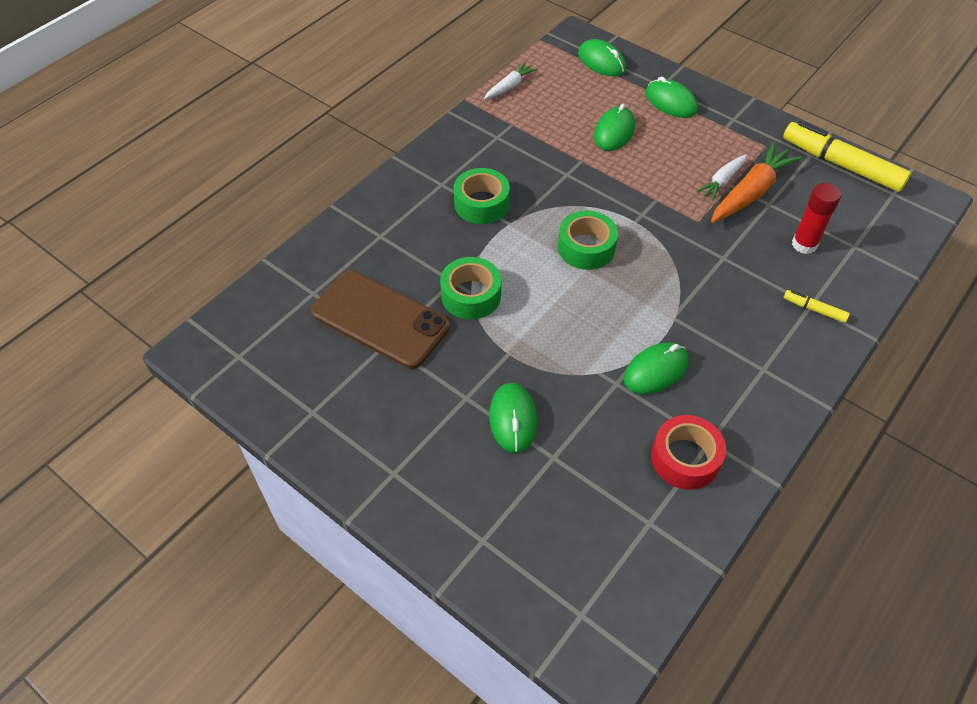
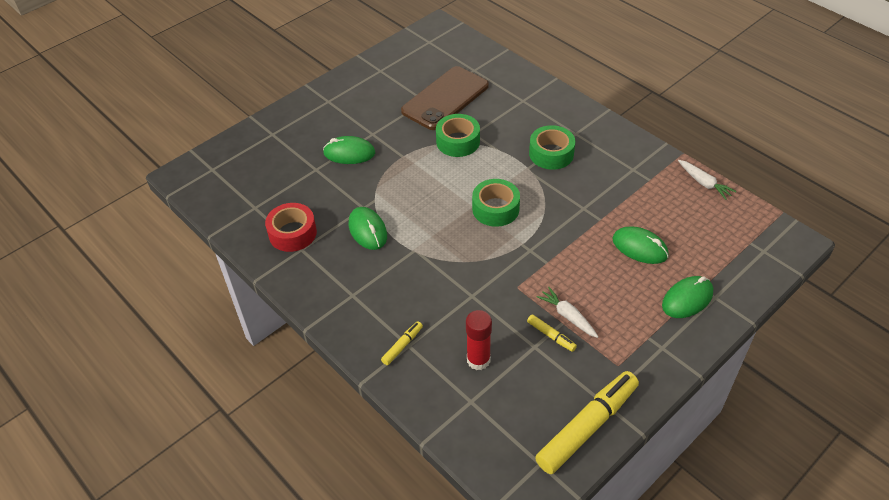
camera: 100 degrees right, 5 degrees down
green mouse [578,39,626,76] -> none
orange carrot [711,142,802,223] -> yellow marker [527,314,577,352]

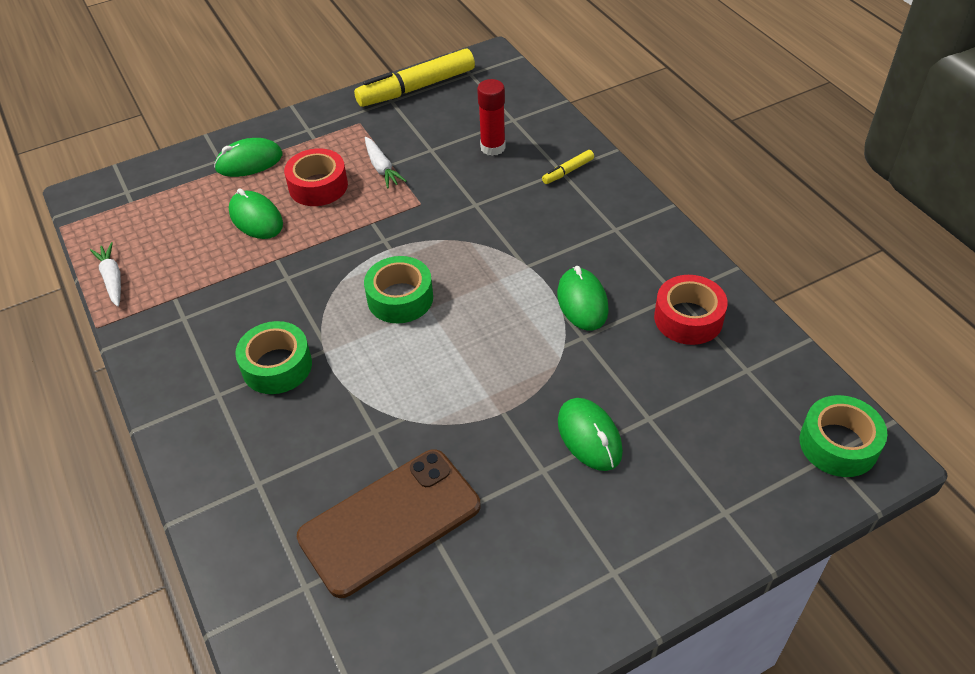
camera: 165 degrees left, 0 degrees up
green mouse [323,136,375,164] -> green mouse turned 45 degrees clockwise [558,398,623,471]
green tape [436,114,480,157] -> green tape moved to [800,395,887,477]
yellow marker [527,314,577,352] -> none
none -> red tape [284,148,348,206]

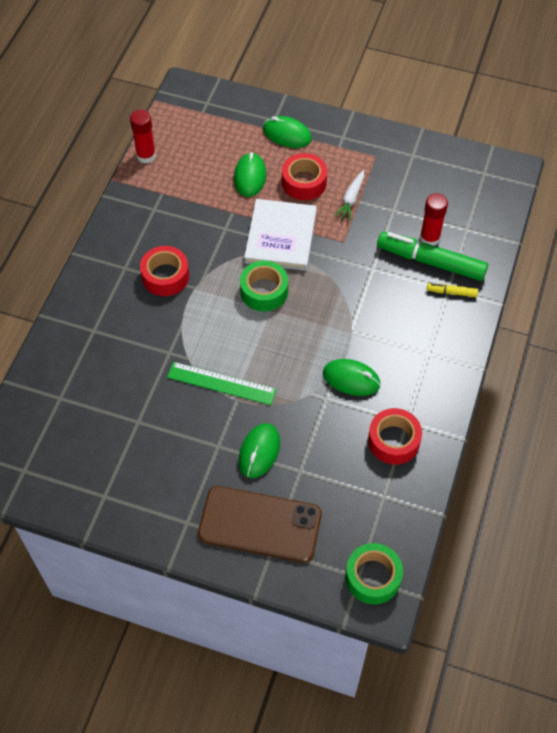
camera: 45 degrees right, 10 degrees up
white carrot [90,242,121,307] -> red glue stick [130,110,156,164]
green tape [235,321,312,394] -> red tape [140,246,189,296]
brown phone [297,449,481,598] -> brown phone moved to [198,486,322,563]
yellow marker [354,49,475,107] -> none
green mouse [557,266,609,331] -> green mouse turned 75 degrees clockwise [323,359,381,396]
none -> green ruler [167,362,277,405]
none -> white book [244,199,317,271]
none -> green marker [377,231,488,281]

